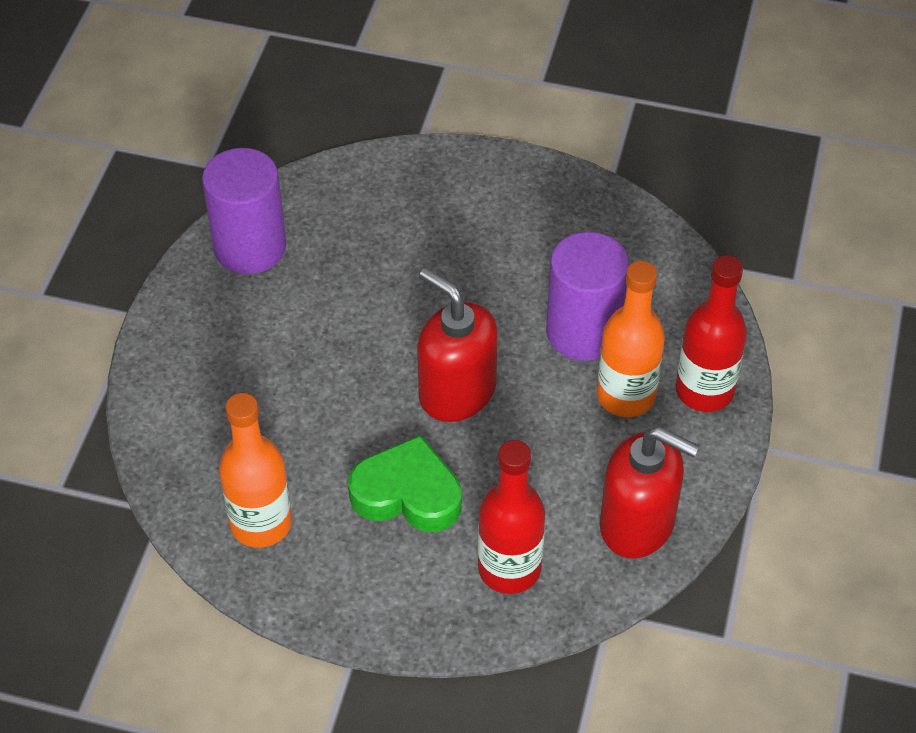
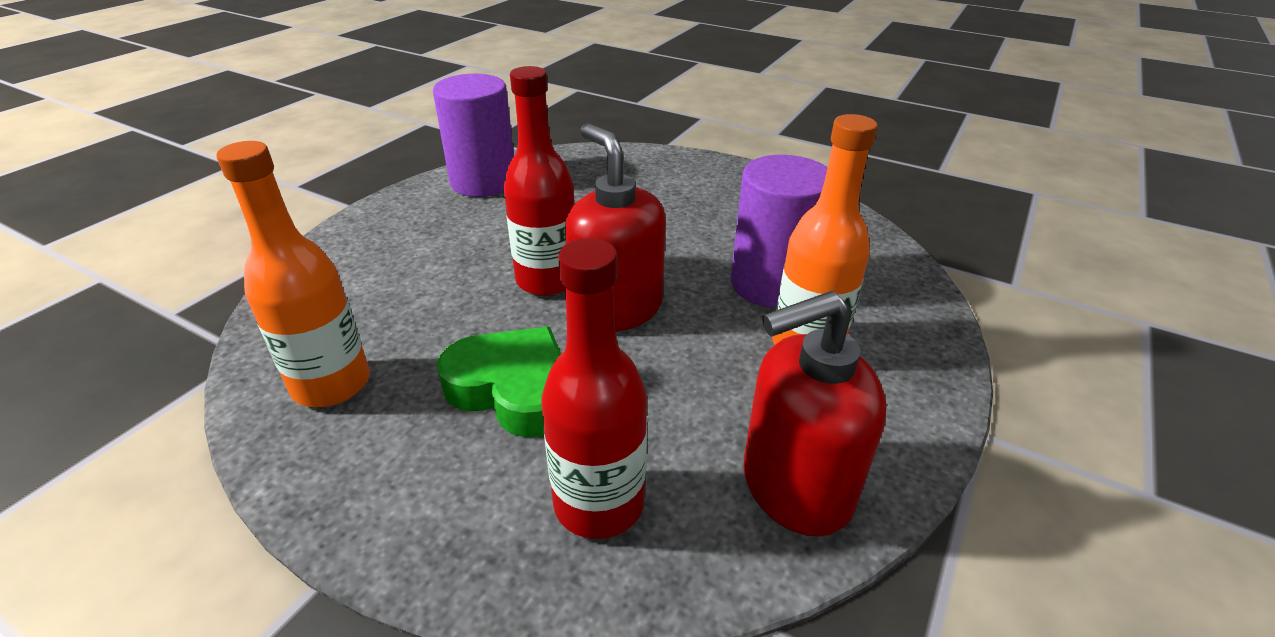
camera: 15 degrees right, 15 degrees down
red soap dispenser [600,427,700,558] -> red soap dispenser turned 120 degrees clockwise [744,291,887,536]
red bottle [676,255,747,412] -> red bottle moved to [504,66,575,296]

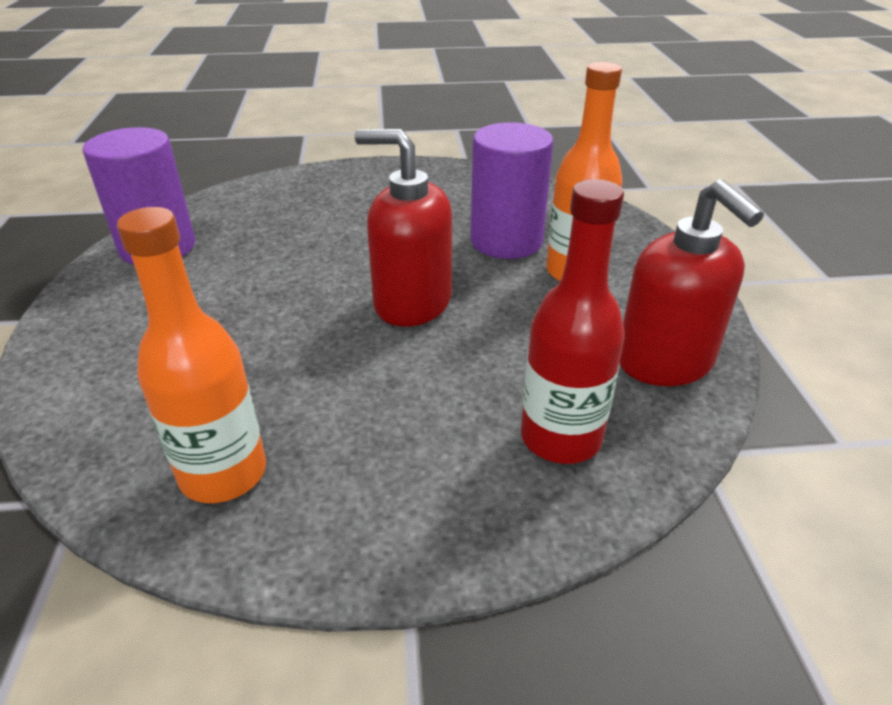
camera: 35 degrees left, 0 degrees up
green heart [437,327,561,438] -> none
red bottle [504,66,575,296] -> none
red soap dispenser [744,291,887,536] -> red soap dispenser turned 60 degrees counterclockwise [619,179,764,386]

